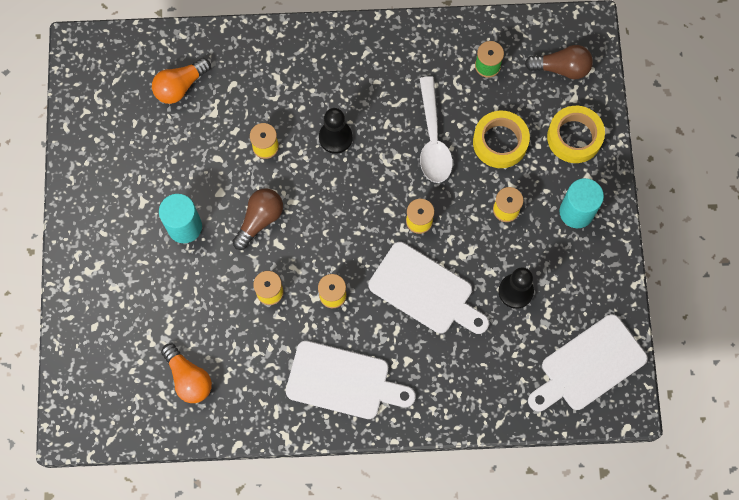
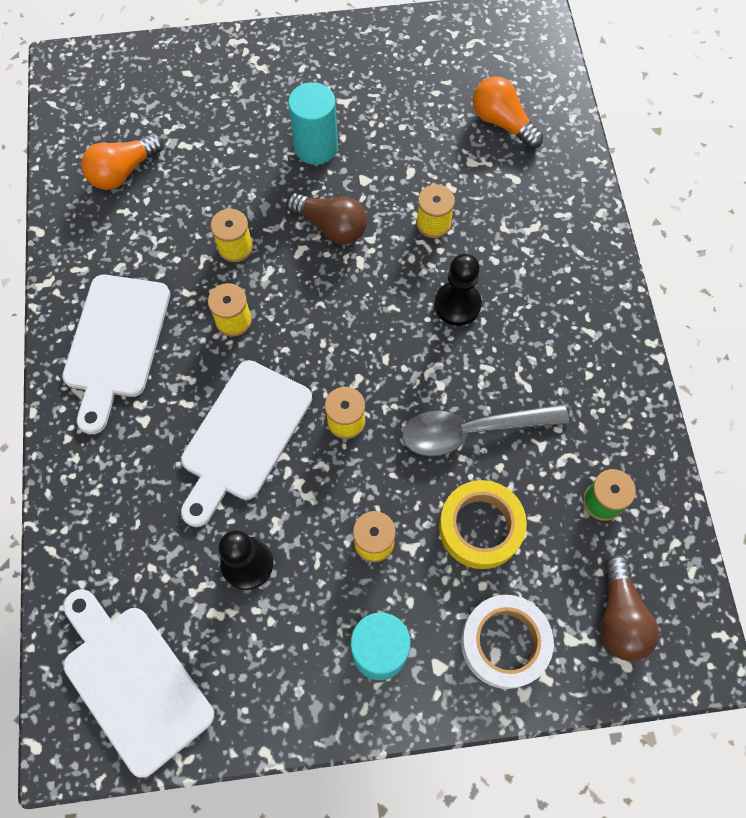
camera: 85 degrees right, 5 degrees down
white spoon [419,76,453,183] -> grey spoon [402,404,569,456]
yellow tape [547,106,605,163] -> white tape [461,595,554,689]

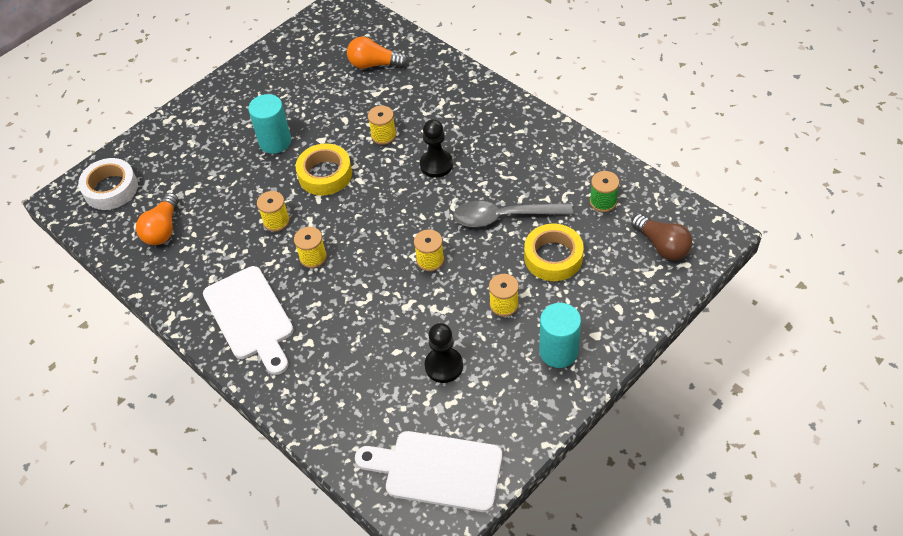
camera: 35 degrees left, 15 degrees down
white cutting board [181,360,312,527] -> none
brown light bulb [286,193,367,245] -> yellow tape [295,144,352,195]
grey spoon [402,404,569,456] -> grey spoon turned 45 degrees clockwise [454,201,573,227]
white tape [461,595,554,689] -> white tape moved to [78,158,138,210]

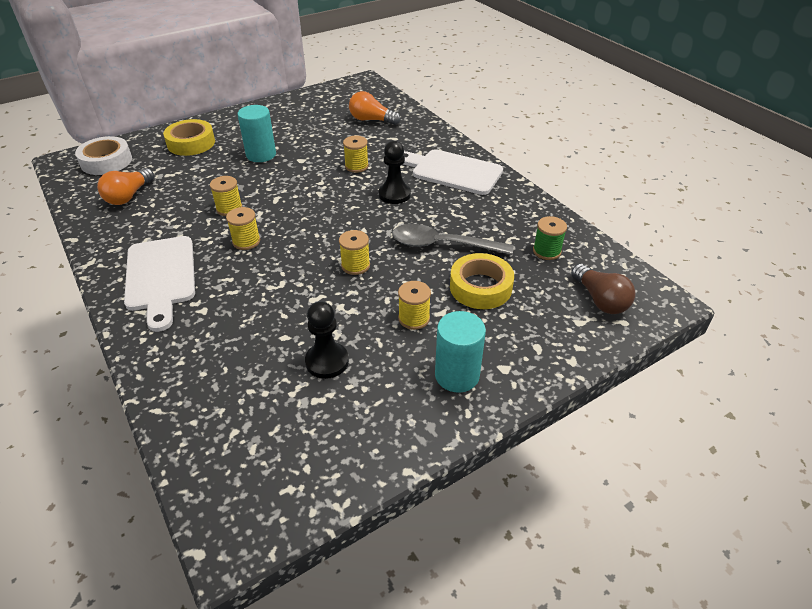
camera: 10 degrees right, 10 degrees down
yellow tape [295,144,352,195] -> yellow tape moved to [163,119,215,156]
white cutting board [355,431,502,512] -> white cutting board moved to [403,149,503,195]

